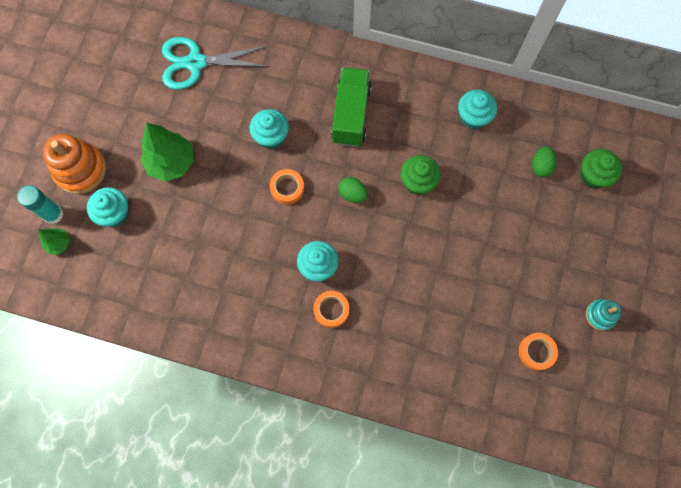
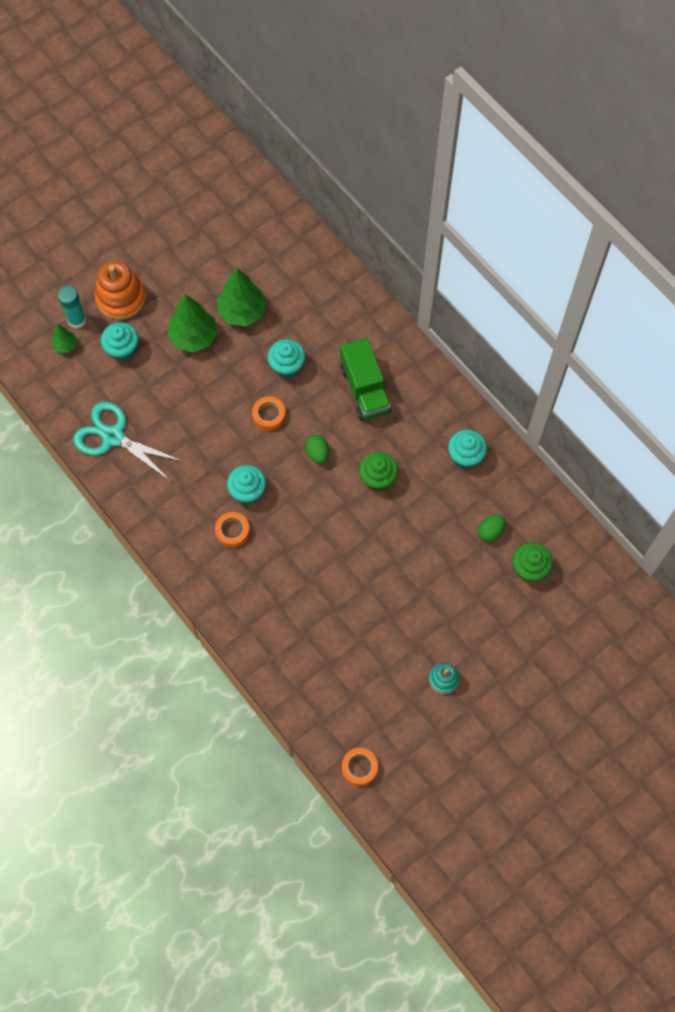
camera: 35 degrees right, 5 degrees down
turquoise scissors [162,37,270,90] -> turquoise scissors moved to [73,401,184,481]
green truck [331,67,372,147] -> green truck turned 120 degrees clockwise [340,338,391,421]
orange tape [519,333,558,371] -> orange tape moved to [342,748,378,786]
none -> green tree [217,268,267,326]

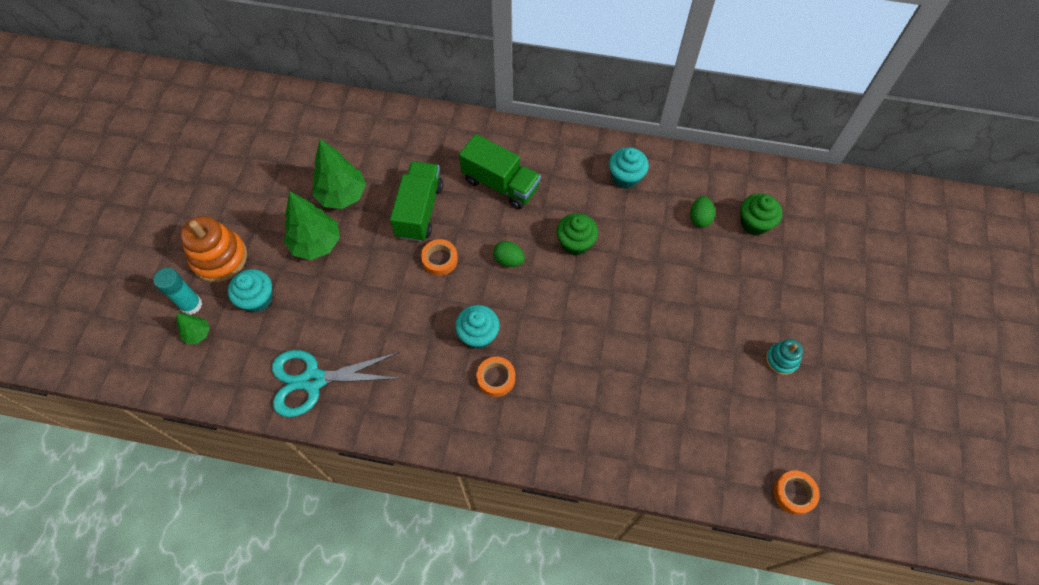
camera: 40 degrees left, 5 degrees down
turquoise cupcake [267,339,305,378] -> green truck [390,161,443,242]

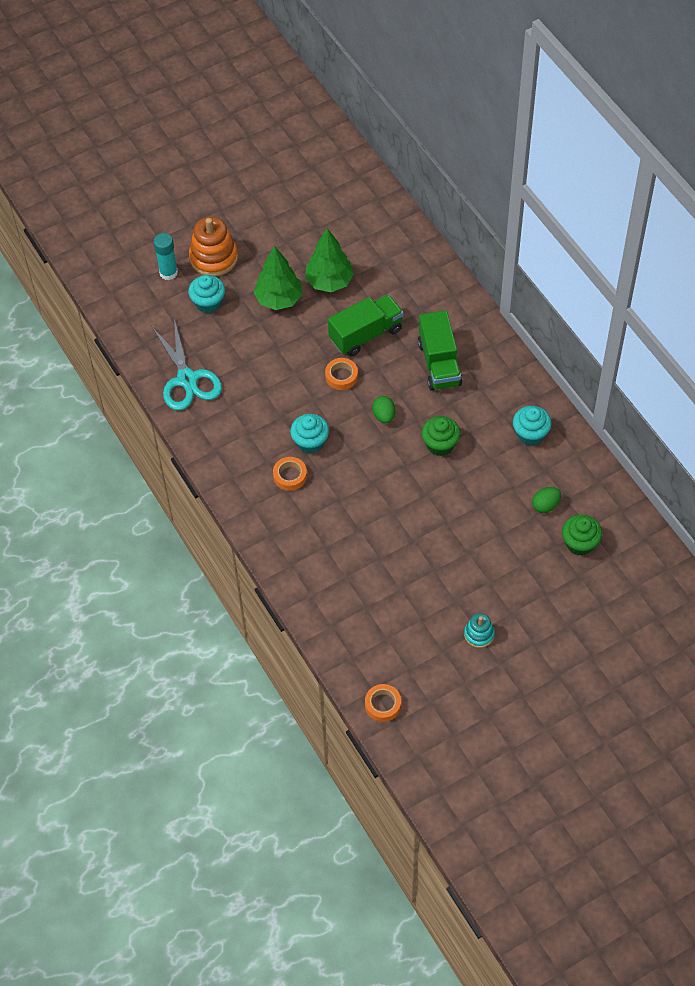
camera: 50 degrees right, 5 degrees down
green tree [176,313,210,344] -> none
turquoise scissors [272,350,403,417] -> turquoise scissors turned 150 degrees counterclockwise [152,319,222,410]

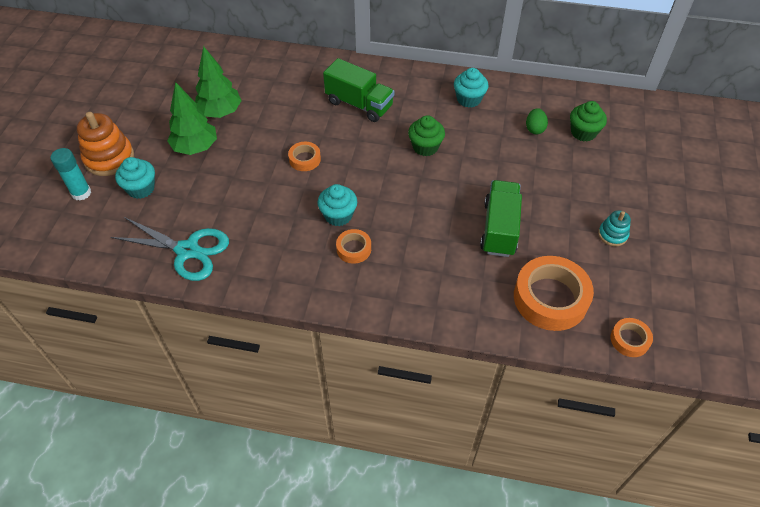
camera: 50 degrees left, 5 degrees down
green truck [328,294,403,356] -> green truck moved to [480,180,522,257]
green egg [372,396,395,423] -> none
none -> orange tape [514,256,594,331]

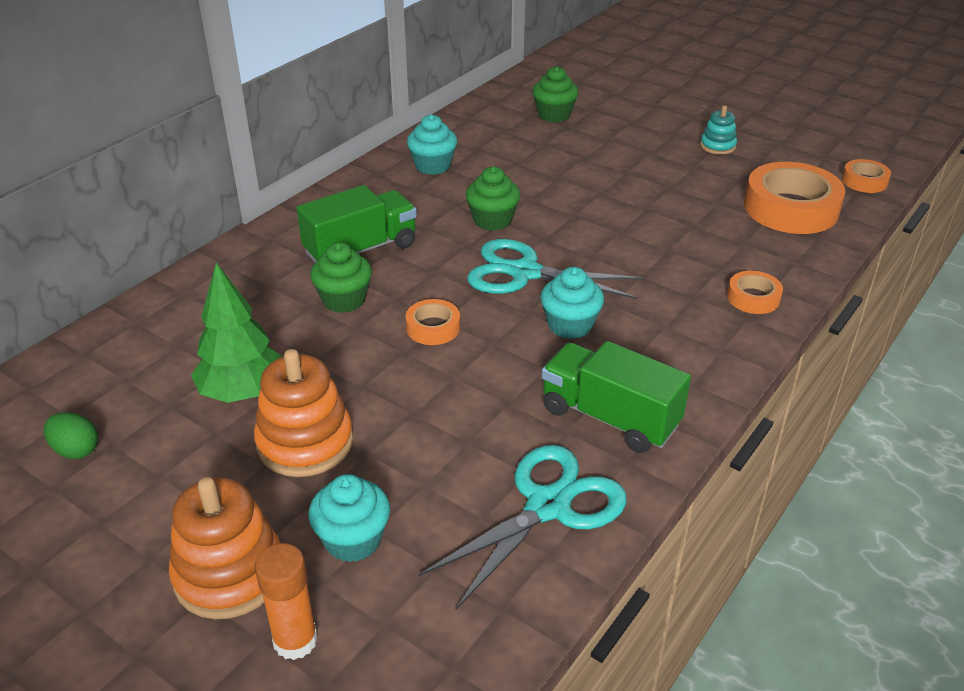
camera: 65 degrees left, 15 degrees down
turquoise glue stick [51,148,91,201] -> orange glue stick [255,543,318,660]
green tree [167,82,217,155] -> orange stacking toy [254,349,353,477]
orange tape [336,229,371,264] -> orange tape moved to [727,271,783,314]
green truck [480,180,522,257] -> green truck moved to [542,341,691,453]
green egg [526,108,548,135] -> green egg moved to [44,412,98,459]
none -> green cupcake [310,242,372,313]
none -> turquoise scissors [467,239,643,299]

